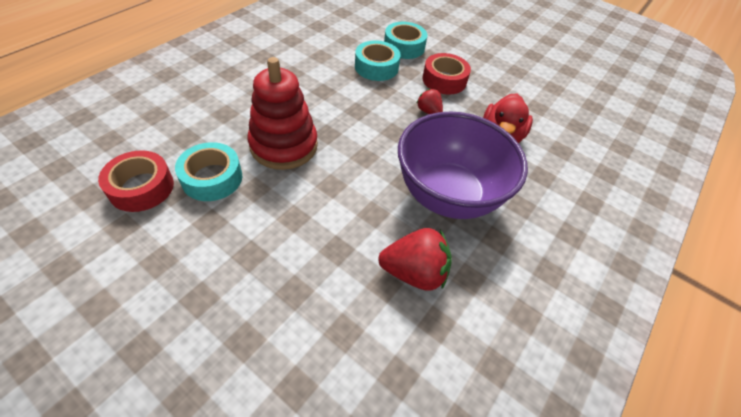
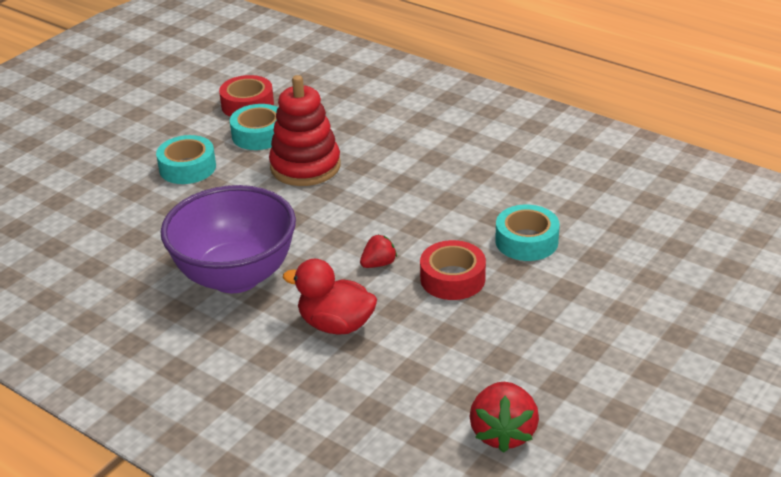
camera: 95 degrees right, 15 degrees down
turquoise tape [355,40,401,81] -> turquoise tape moved to [156,135,216,184]
red strawberry [378,228,452,291] -> red strawberry moved to [470,382,539,453]

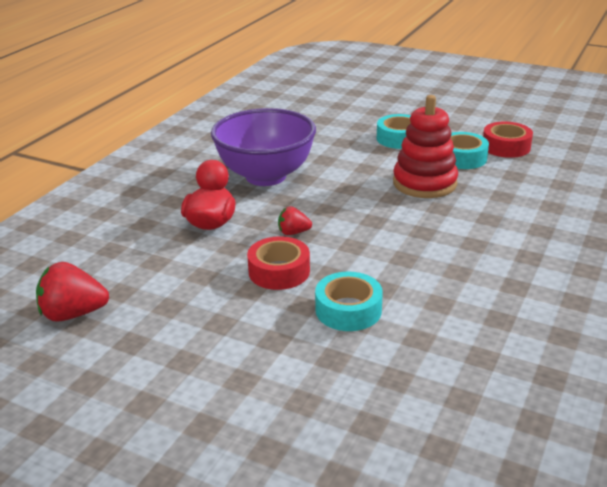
camera: 80 degrees right, 5 degrees down
red strawberry [360,234,397,268] -> red strawberry turned 135 degrees clockwise [278,206,312,235]

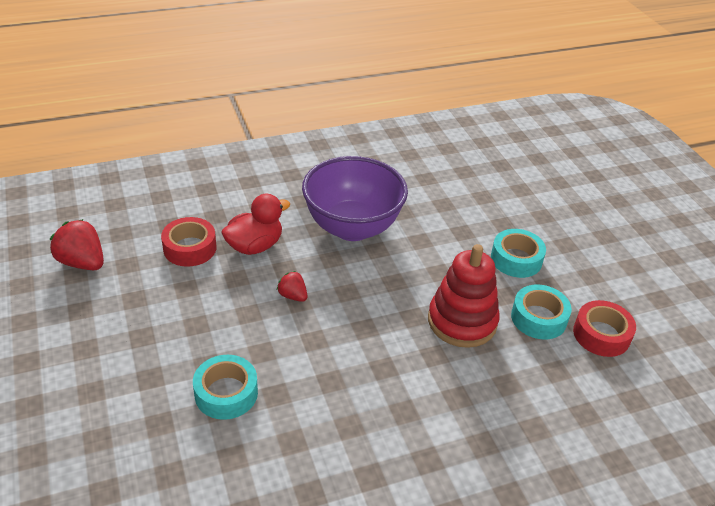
camera: 40 degrees right, 10 degrees up
red tape [247,236,310,290] -> red tape moved to [161,217,216,267]

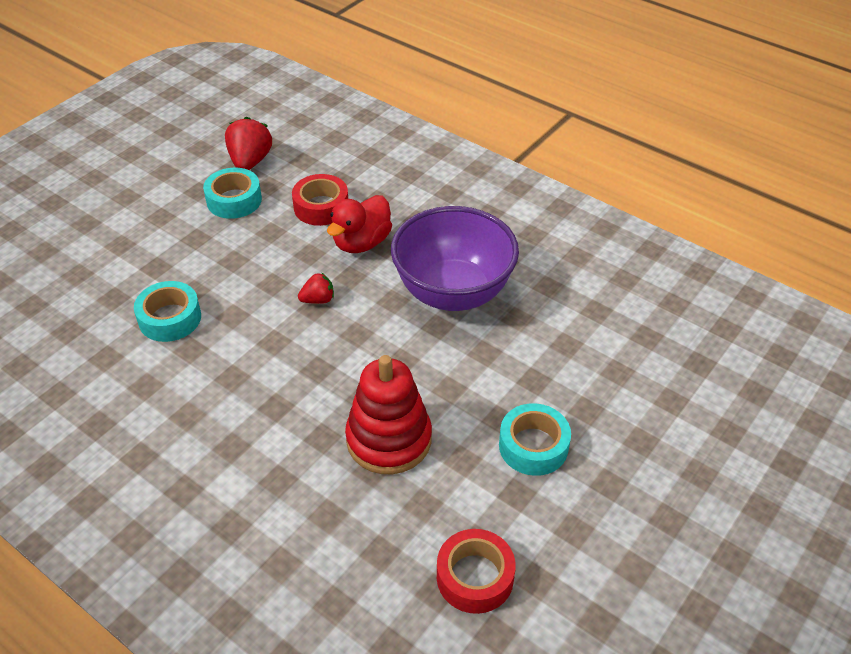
camera: 60 degrees right, 5 degrees up
red duck [221,194,290,255] -> red duck turned 105 degrees clockwise [327,195,392,253]
red strawberry [277,271,308,302] -> red strawberry turned 60 degrees clockwise [298,273,334,304]
turquoise tape [511,285,572,339] -> turquoise tape moved to [203,168,262,219]

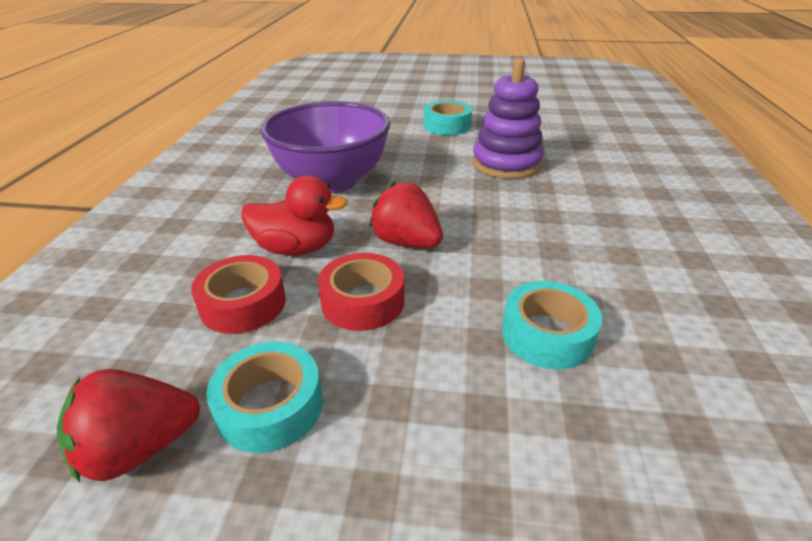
camera: 120 degrees left, 10 degrees down
red strawberry [298,273,334,304] -> red strawberry [369,181,443,248], size x1.74
red stacking toy [345,355,432,474] -> purple stacking toy [472,58,544,179]
red tape [437,529,516,614] -> red tape moved to [318,253,404,331]

